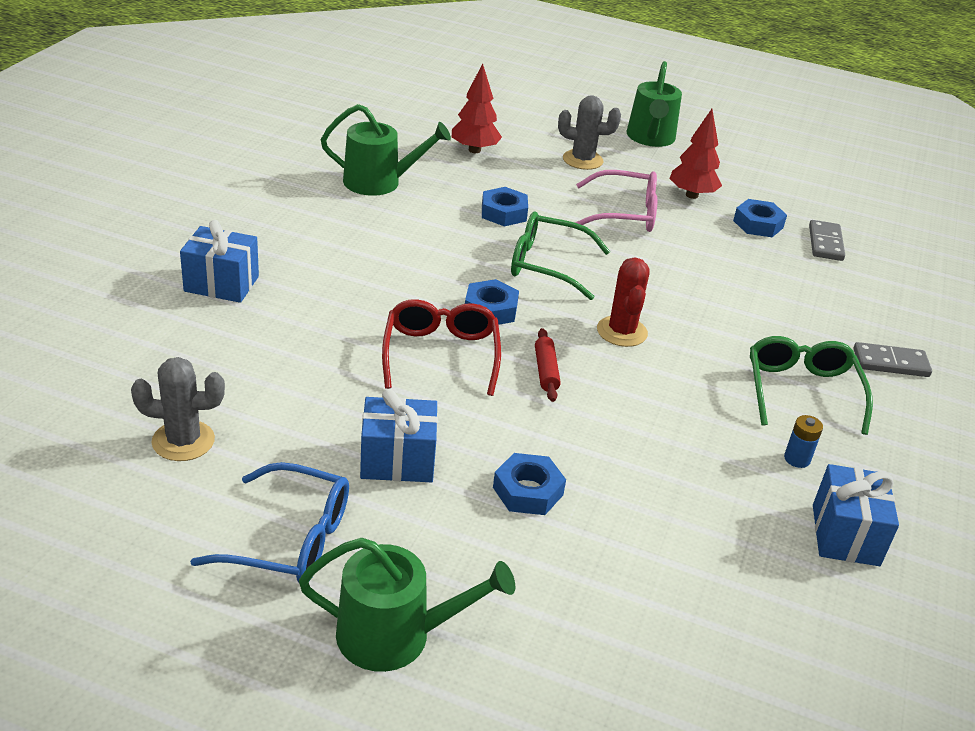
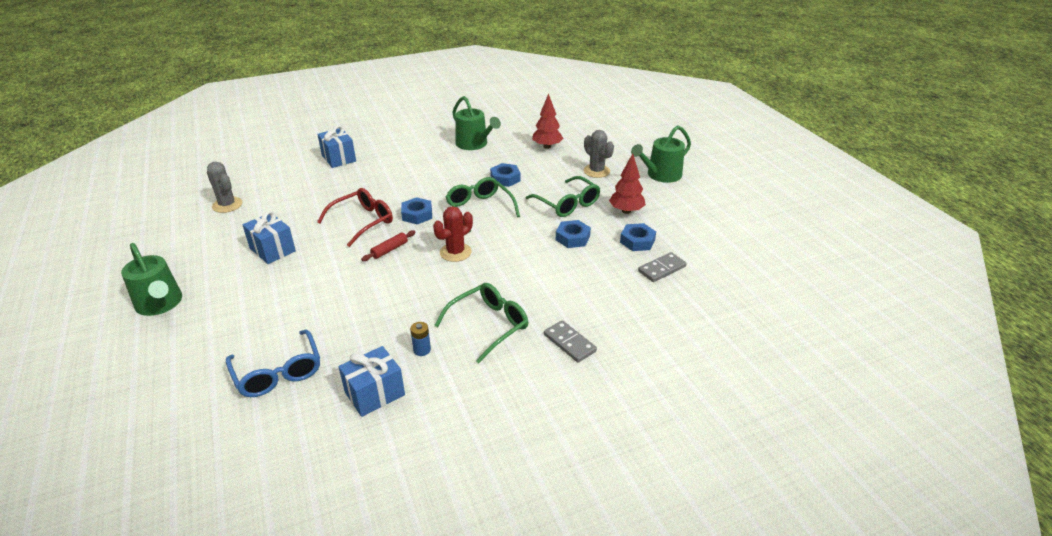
camera: 50 degrees right, 0 degrees up
blue glasses [190,462,349,582] -> blue glasses moved to [226,330,320,397]
blue nut [493,453,566,515] -> blue nut moved to [556,220,591,248]
pink glasses [575,170,657,232] -> green glasses [526,176,600,217]

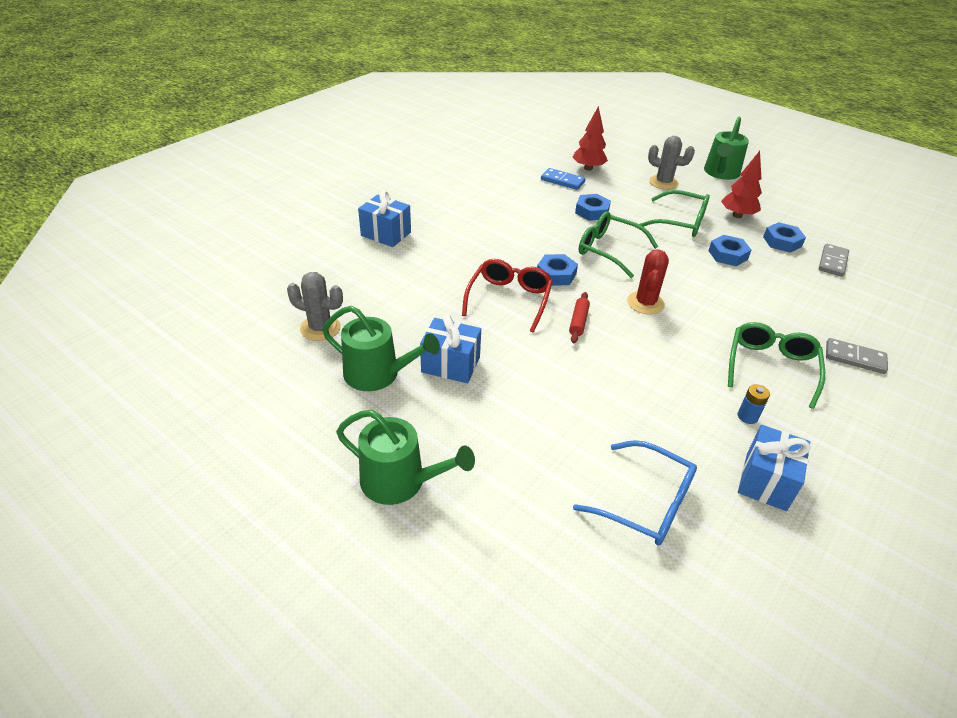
camera: 30 degrees left, 5 degrees up
green watering can [452,96,501,150] -> green watering can moved to [322,306,440,391]
none -> blue domino [541,168,585,190]

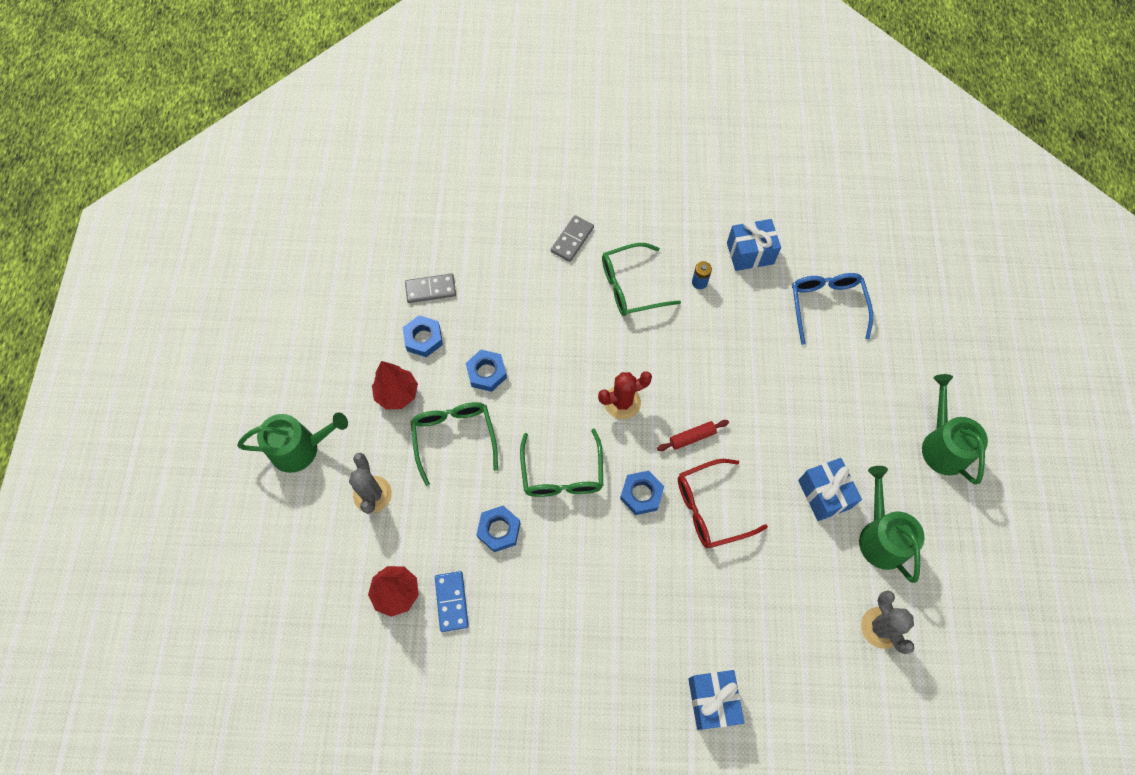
camera: 125 degrees left, 25 degrees up
grey domino [826,338,888,374] -> grey domino turned 45 degrees clockwise [551,215,594,262]

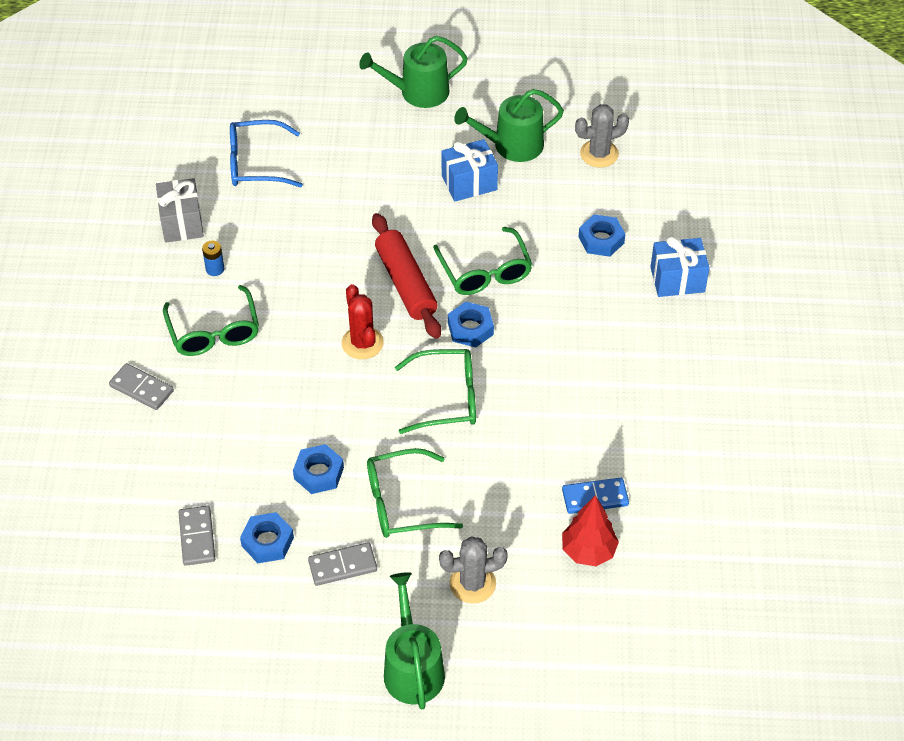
camera: 90 degrees left, 15 degrees down
red tree [372,361,418,410] -> grey domino [308,542,377,586]
blue nut [476,506,521,552] -> blue nut moved to [578,214,625,257]
red rolling pin [657,420,729,451] -> red rolling pin [372,213,441,339], size x1.99
red glasses [678,459,768,548] -> green glasses [433,227,532,295]
blue gift [727,219,781,271] -> grey gift [156,178,204,243]

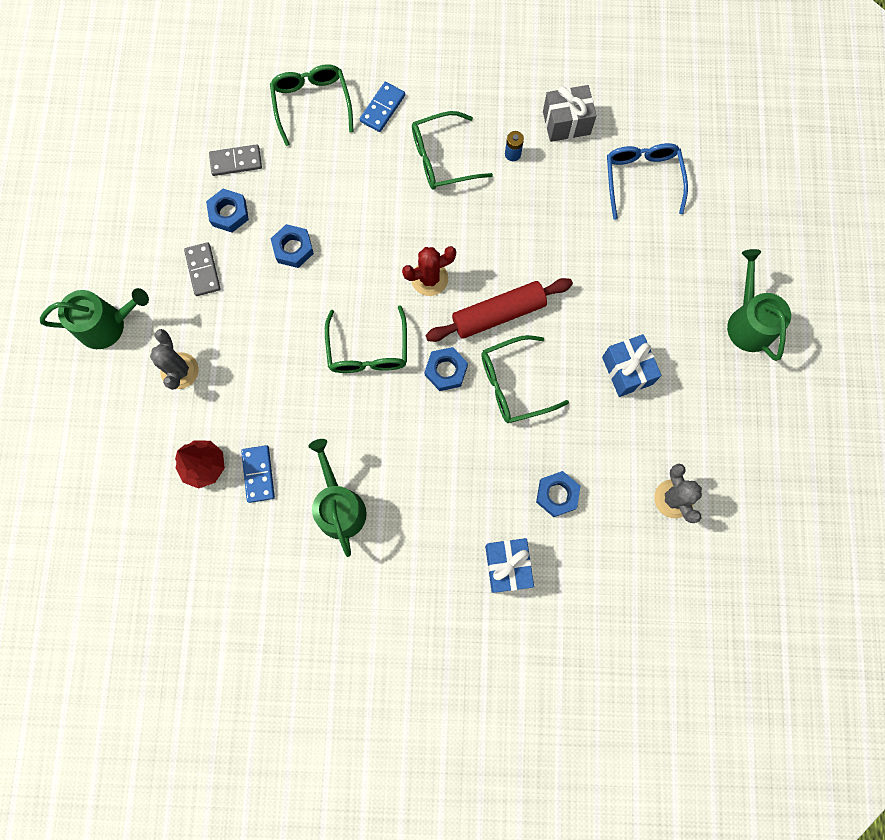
camera: 90 degrees right, 25 degrees up
grey domino [109,363,174,410] -> blue domino [360,82,405,132]
green glasses [367,448,463,538] -> green glasses moved to [270,64,354,146]
green watering can [454,89,564,162] -> green watering can moved to [308,439,367,557]

